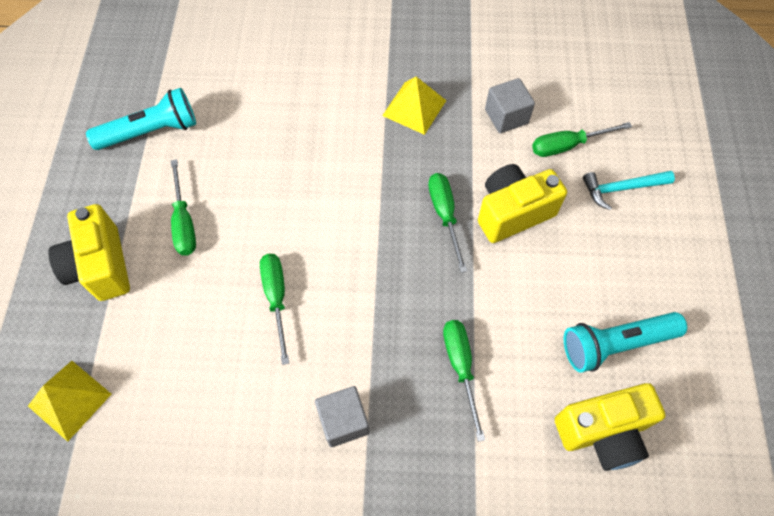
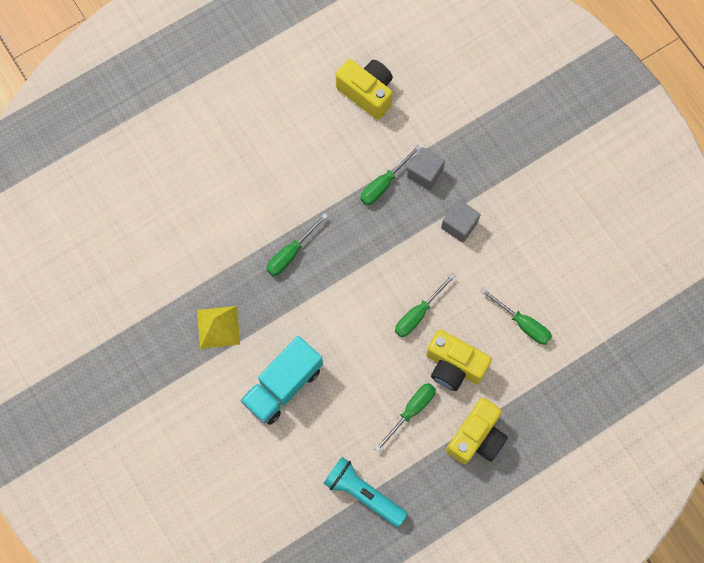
camera: 125 degrees left, 10 degrees up
yellow pyramid [28,361,111,442] -> none
yellow camera [478,164,567,243] -> yellow camera moved to [426,330,492,391]
grey cube [485,78,535,133] -> grey cube moved to [407,147,445,190]
green screwdriver [532,122,632,157] -> green screwdriver moved to [480,288,552,345]
turquoise flashlight [564,312,687,373] -> none
turquoise hammer [583,171,675,210] -> none
none -> turquoise truck [240,336,323,425]

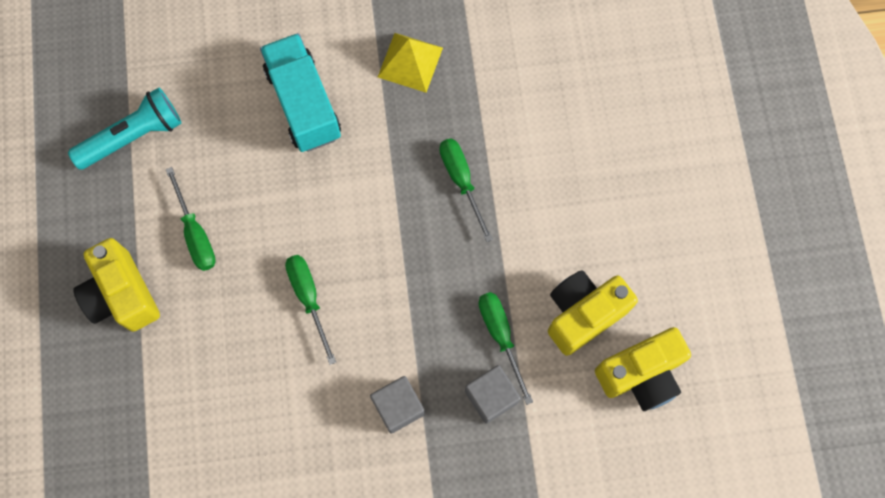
camera: 115 degrees right, 0 degrees up
yellow camera [426,330,492,391] -> yellow camera moved to [548,270,638,356]
green screwdriver [480,288,552,345] -> none

